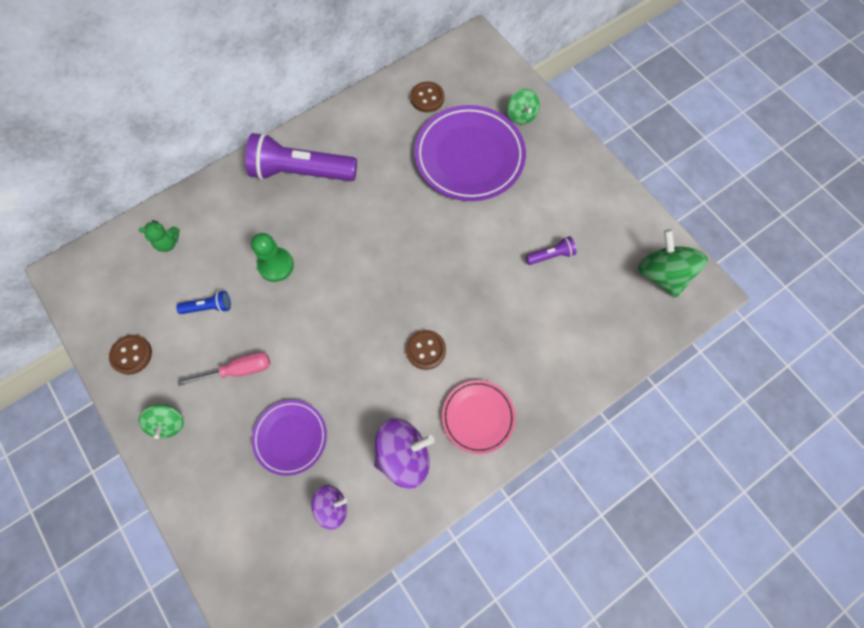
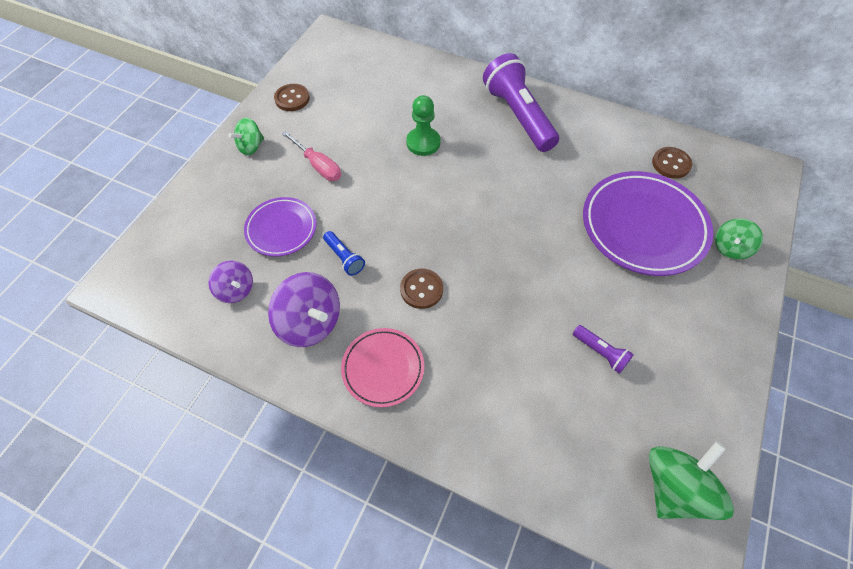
camera: 60 degrees right, 10 degrees down
green teddy bear [139,220,180,252] -> none
blue flashlight [176,291,231,314] -> blue flashlight moved to [323,231,365,276]

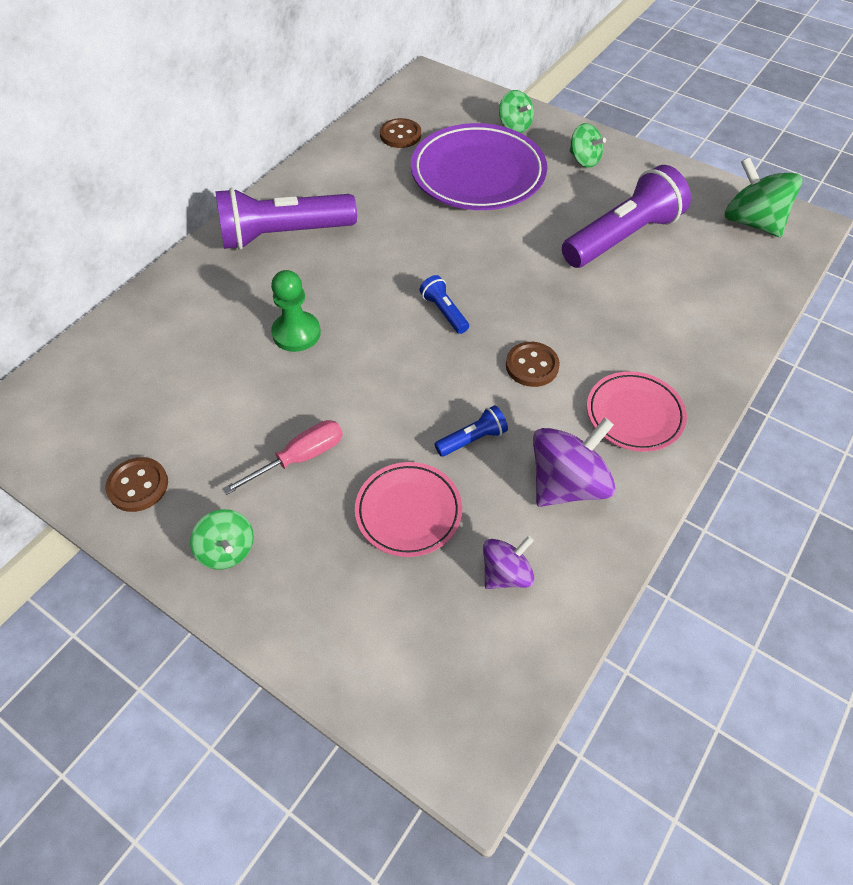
camera: 80 degrees left, 5 degrees down
purple plate [244,197,316,257] -> pink plate [355,462,462,557]
purple flashlight [573,325,634,374] -> purple flashlight [562,165,691,268], size x2.26
none -> blue flashlight [419,275,469,334]
none -> green spinning top [569,123,606,168]

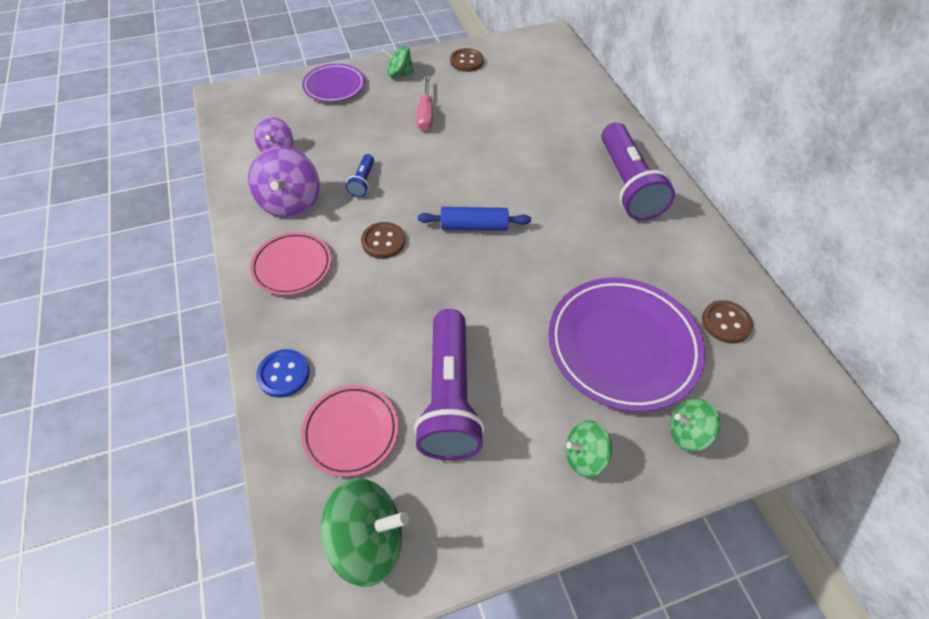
camera: 125 degrees right, 0 degrees up
purple flashlight [215,188,357,250] -> purple flashlight turned 150 degrees clockwise [601,122,675,221]
green pawn [271,270,321,352] -> none
pink plate [355,462,462,557] -> pink plate moved to [301,385,399,477]
blue flashlight [419,275,469,334] -> blue rolling pin [418,207,531,231]
none -> blue button [256,349,310,398]
none -> purple plate [302,64,365,102]

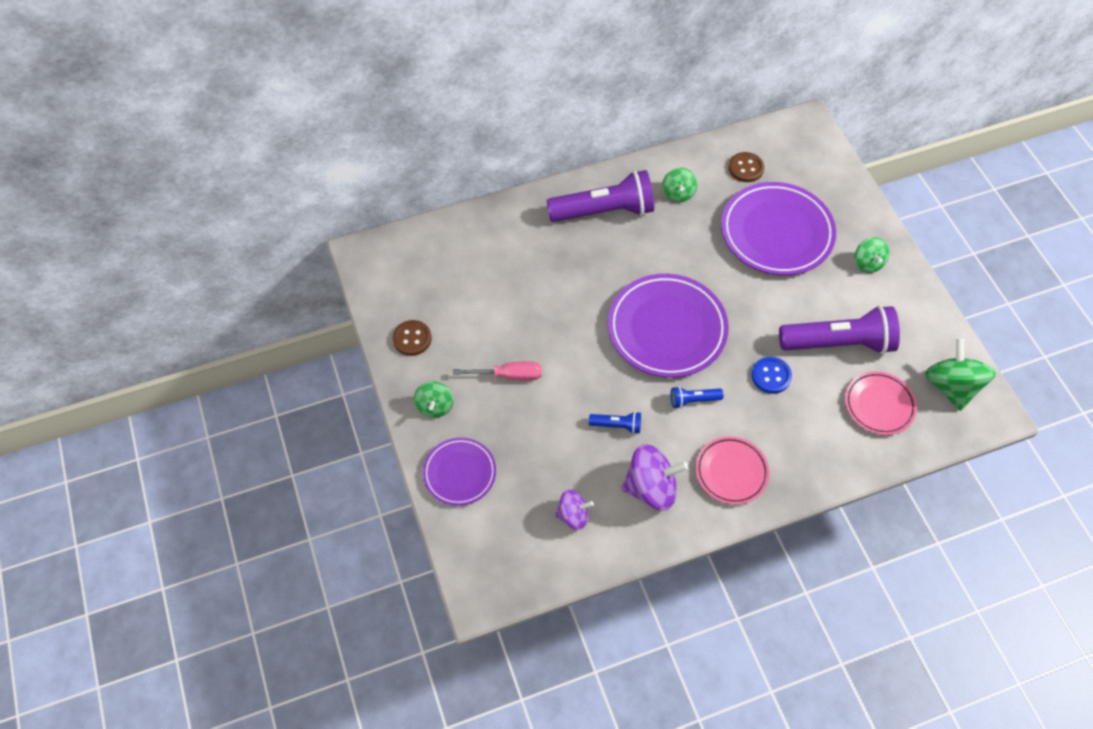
camera: 90 degrees left, 5 degrees up
blue button [256,349,310,398] -> blue button moved to [752,357,792,394]
brown button [361,222,405,259] -> blue flashlight [671,386,724,408]
blue rolling pin [418,207,531,231] -> purple plate [608,274,729,378]
green spinning top [670,399,720,452] -> green spinning top moved to [662,168,697,203]

